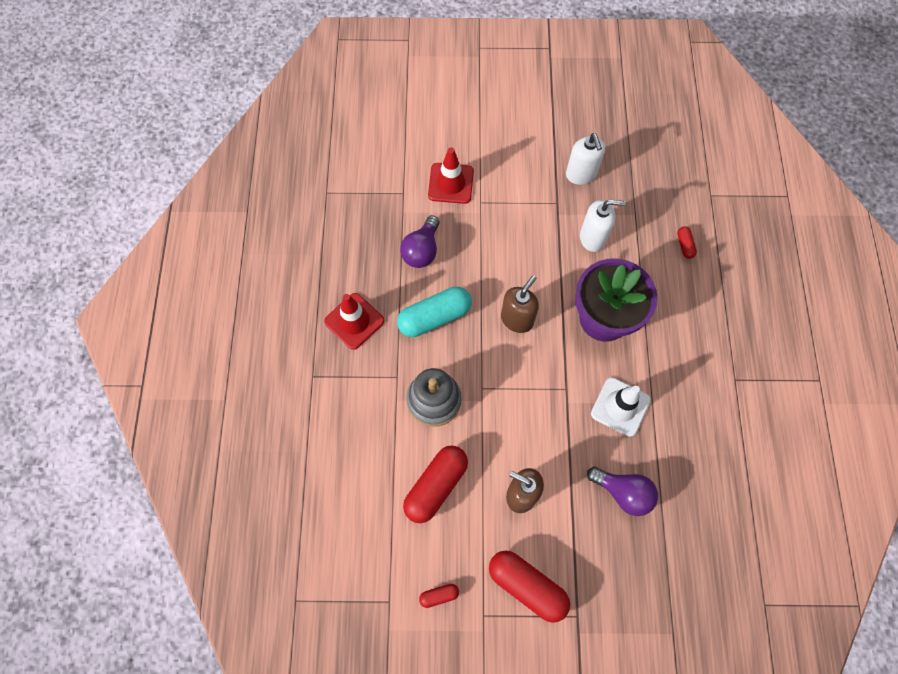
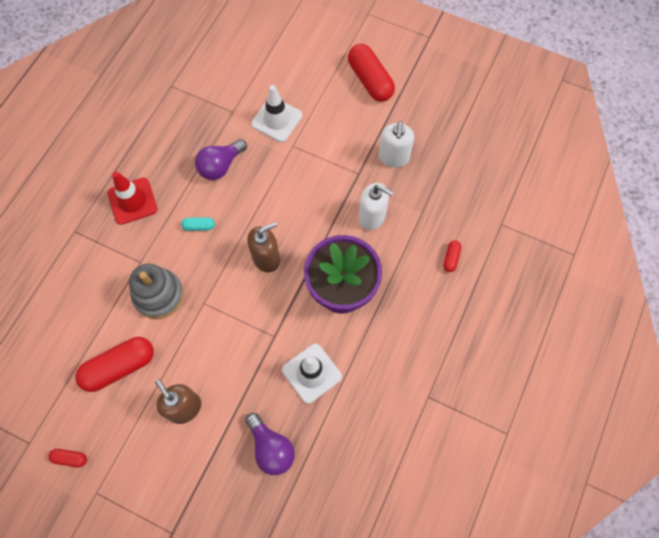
camera: 25 degrees right, 0 degrees up
turquoise capsule [397,287,472,337] -> turquoise capsule [181,217,215,231], size x0.46
red traffic cone [428,147,474,204] -> white traffic cone [251,85,302,142]
red capsule [489,550,570,623] -> red capsule moved to [348,44,395,102]

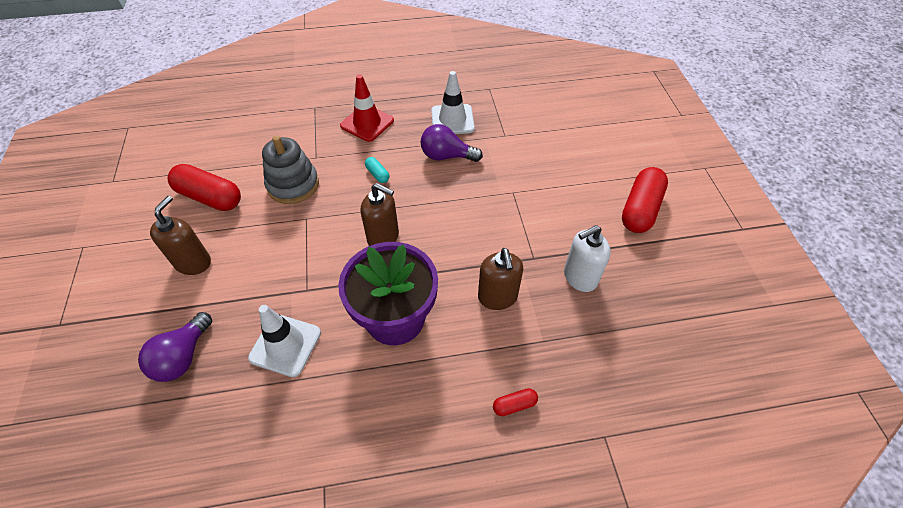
camera: 55 degrees right, 15 degrees down
red capsule [49,449,87,467] -> none
white traffic cone [251,85,302,142] -> white traffic cone moved to [431,71,475,134]
white soap dispenser [359,183,394,230] -> brown soap dispenser [478,248,523,310]

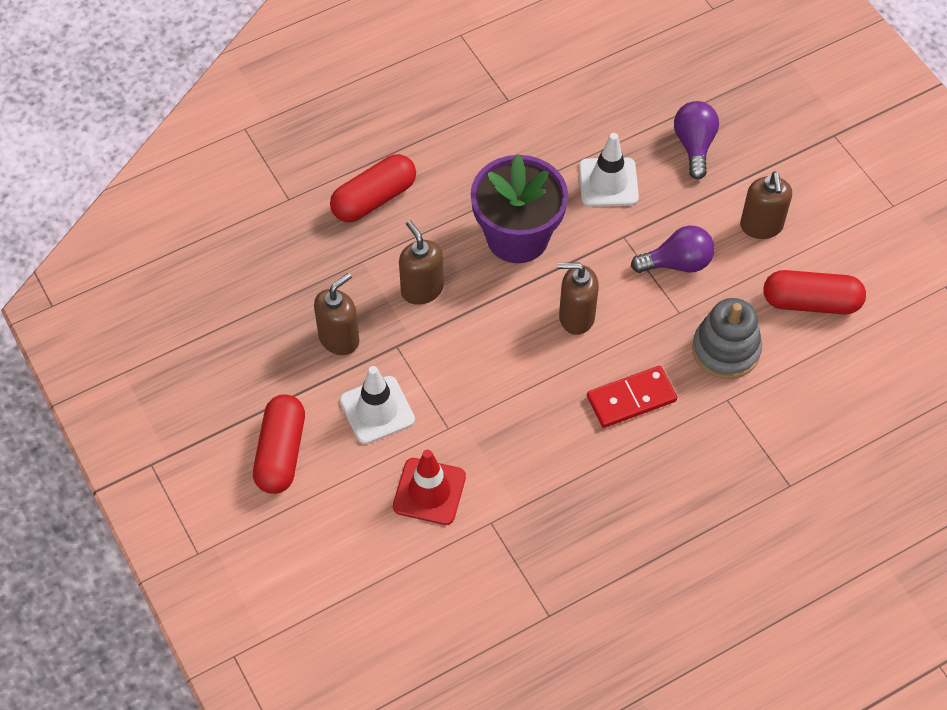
camera: 160 degrees right, 5 degrees up
red traffic cone [340,74,394,142] -> red traffic cone moved to [393,450,466,525]
turquoise capsule [365,157,390,183] -> red domino [587,366,677,428]
purple light bulb [421,124,483,162] -> purple light bulb moved to [631,226,715,273]
white traffic cone [431,71,475,134] -> white traffic cone moved to [340,366,415,444]
red capsule [493,388,538,416] -> red capsule [330,154,416,222], size x2.20
white soap dispenser [564,225,611,292] -> brown soap dispenser [314,273,359,355]

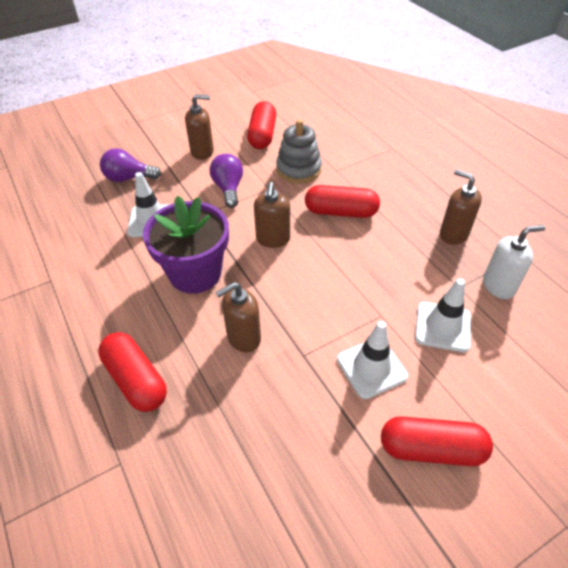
camera: 90 degrees left, 10 degrees down
brown soap dispenser [314,273,359,355] -> brown soap dispenser moved to [440,169,482,245]
red traffic cone [393,450,466,525] -> white traffic cone [415,278,471,352]
red domino [587,366,677,428] -> red capsule [305,185,380,218]
none -> white soap dispenser [483,225,545,299]

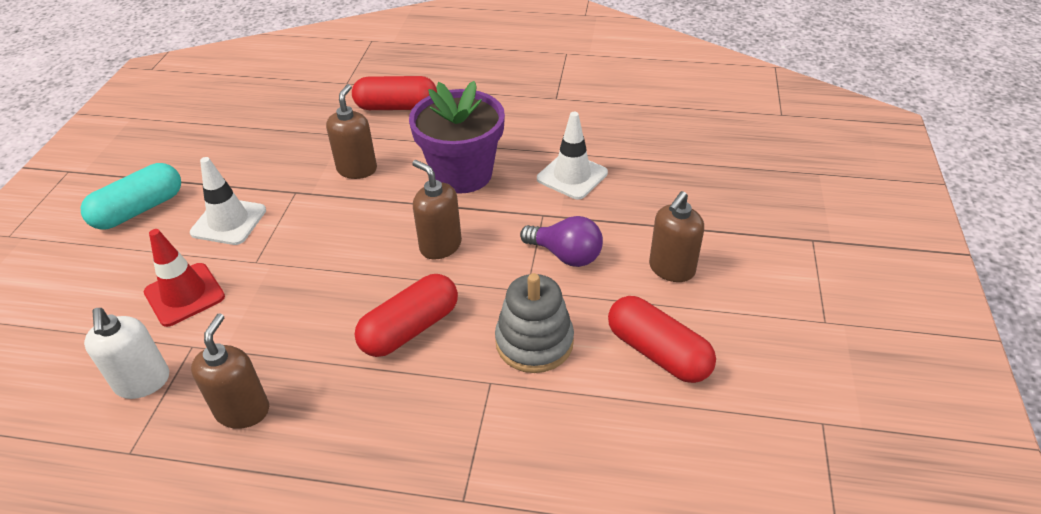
camera: 130 degrees right, 5 degrees down
purple light bulb [100,148,161,182] -> none
red capsule [381,416,493,466] -> turquoise capsule [81,163,181,230]
white traffic cone [415,278,471,352] -> red traffic cone [144,229,225,327]
brown soap dispenser [440,169,482,245] -> brown soap dispenser turned 75 degrees counterclockwise [191,313,269,429]
white soap dispenser [483,225,545,299] -> white soap dispenser turned 45 degrees counterclockwise [84,308,169,399]

